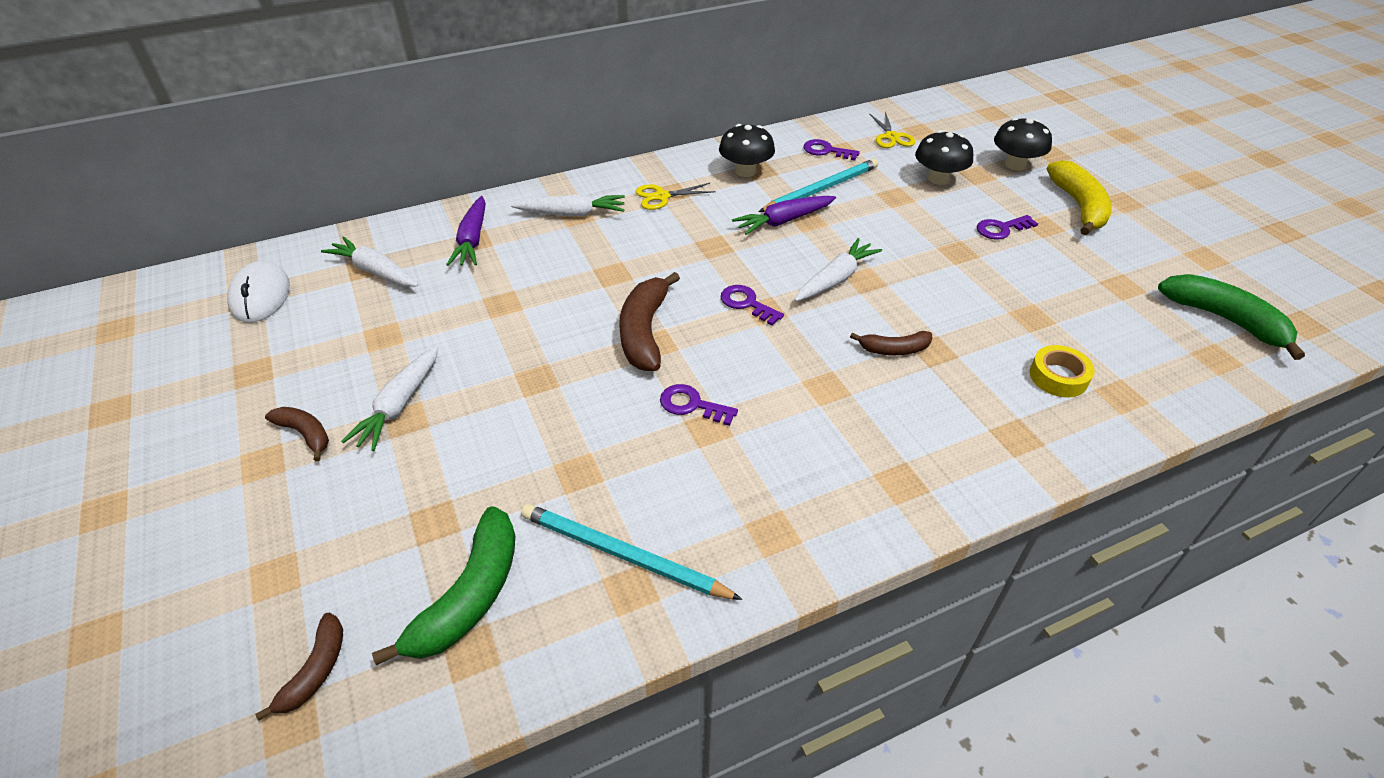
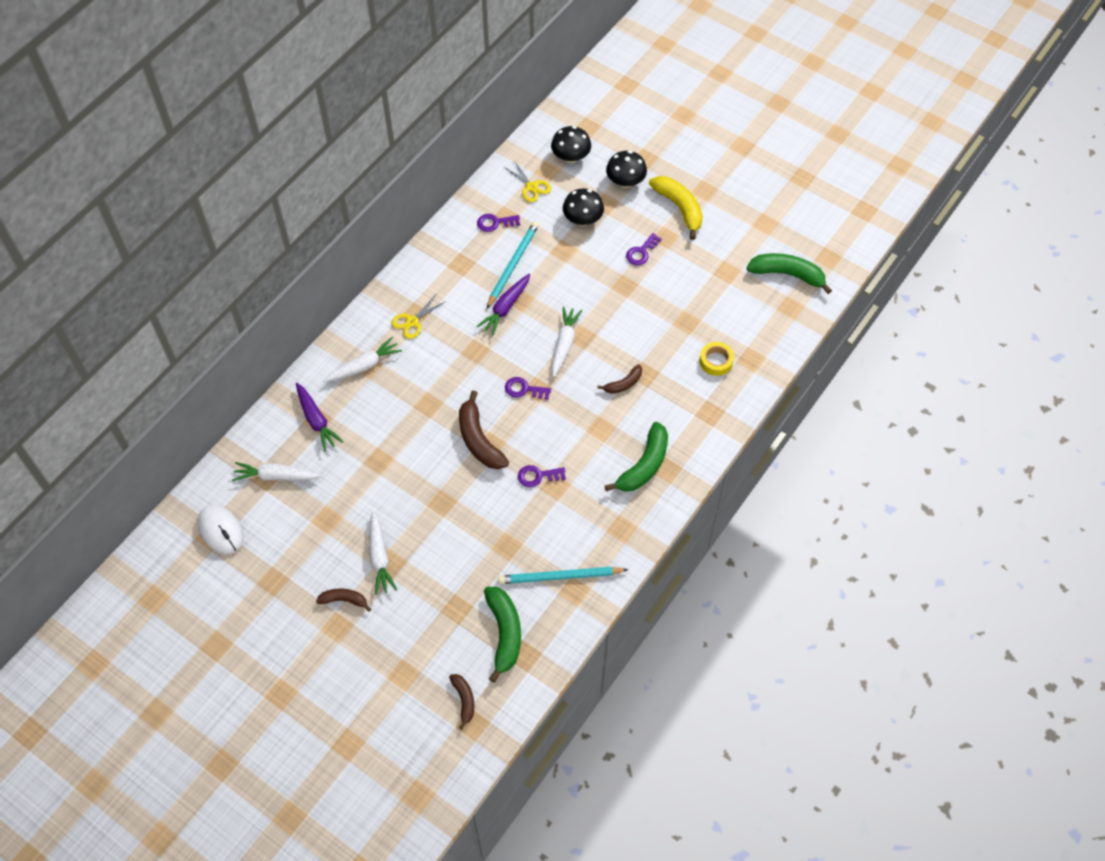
camera: 30 degrees left, 15 degrees up
black mushroom [719,124,775,177] -> black mushroom moved to [551,126,591,163]
none -> green banana [605,422,668,492]

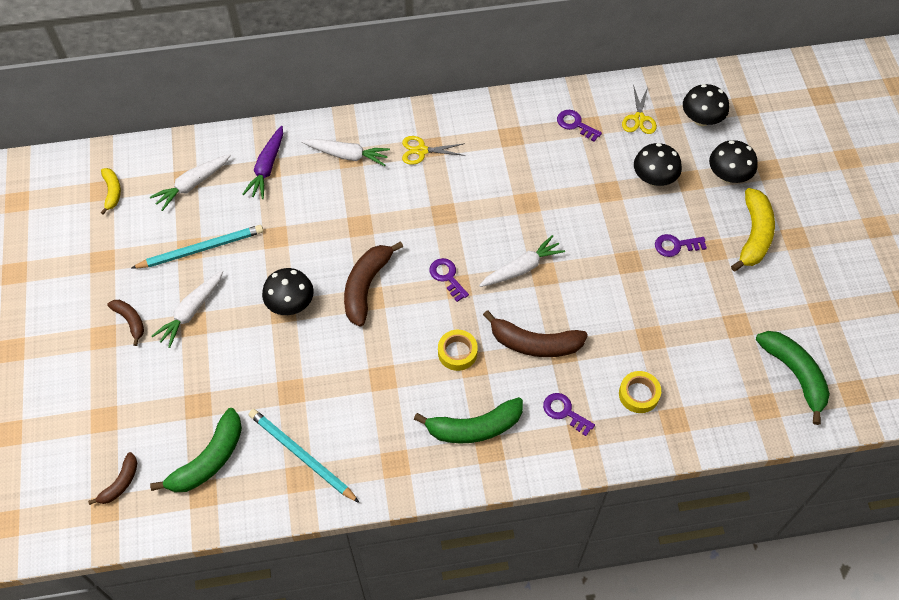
camera: 45 degrees right, 0 degrees up
white mouse [197,505,244,554] -> yellow banana [101,168,121,215]
white carrot [232,462,321,481] -> white carrot turned 90 degrees counterclockwise [150,154,231,211]
purple carrot [477,274,530,336] -> none
turquoise pencil [487,221,539,308] -> turquoise pencil moved to [132,225,264,269]
purple key [518,465,566,487] -> purple key moved to [543,393,595,436]
brown banana [597,364,642,394] -> brown banana [483,310,588,357], size x1.77
none -> black mushroom [262,268,314,315]
none -> yellow tape [438,330,478,371]

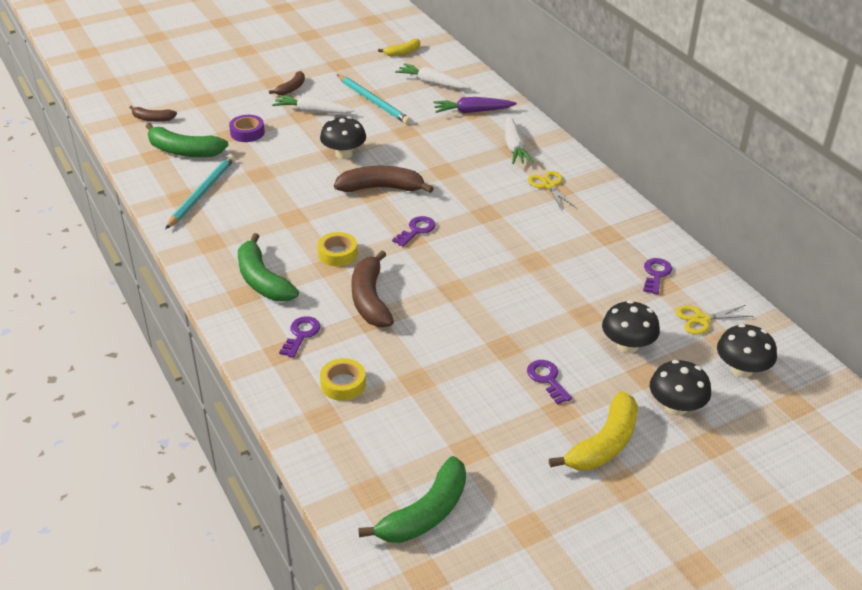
camera: 70 degrees right, 20 degrees down
white carrot [479,235,565,287] -> none
yellow banana [731,188,775,271] -> yellow banana turned 45 degrees counterclockwise [549,391,638,470]
none -> purple tape [229,115,265,142]

